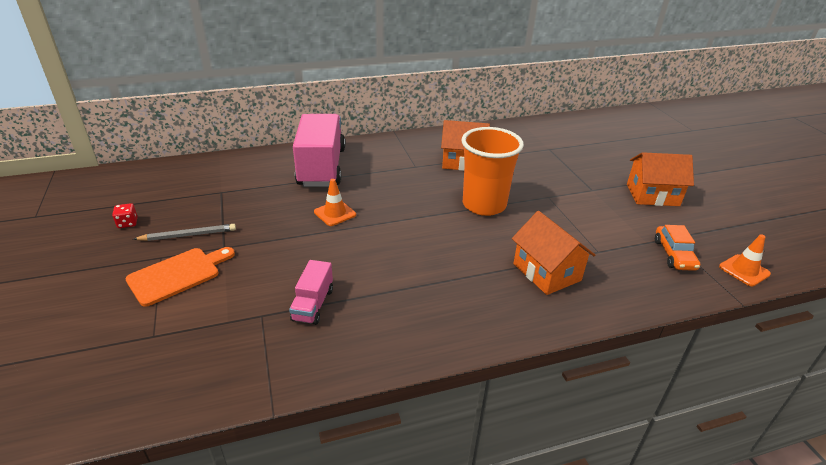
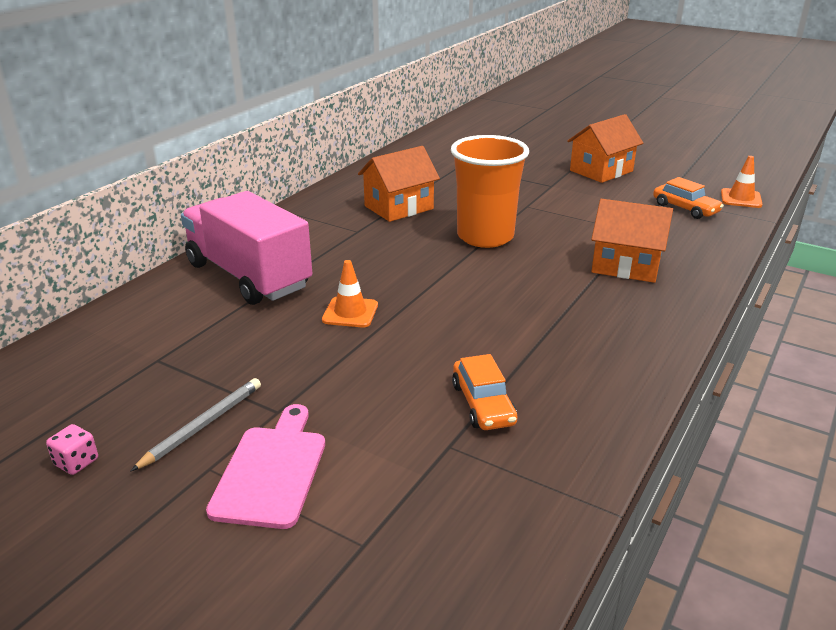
camera: 40 degrees left, 5 degrees down
red dice [112,203,138,228] -> pink dice [46,424,98,475]
orange cutting board [126,247,235,307] -> pink cutting board [206,404,325,529]
pink truck [289,260,333,325] -> orange car [452,354,517,430]

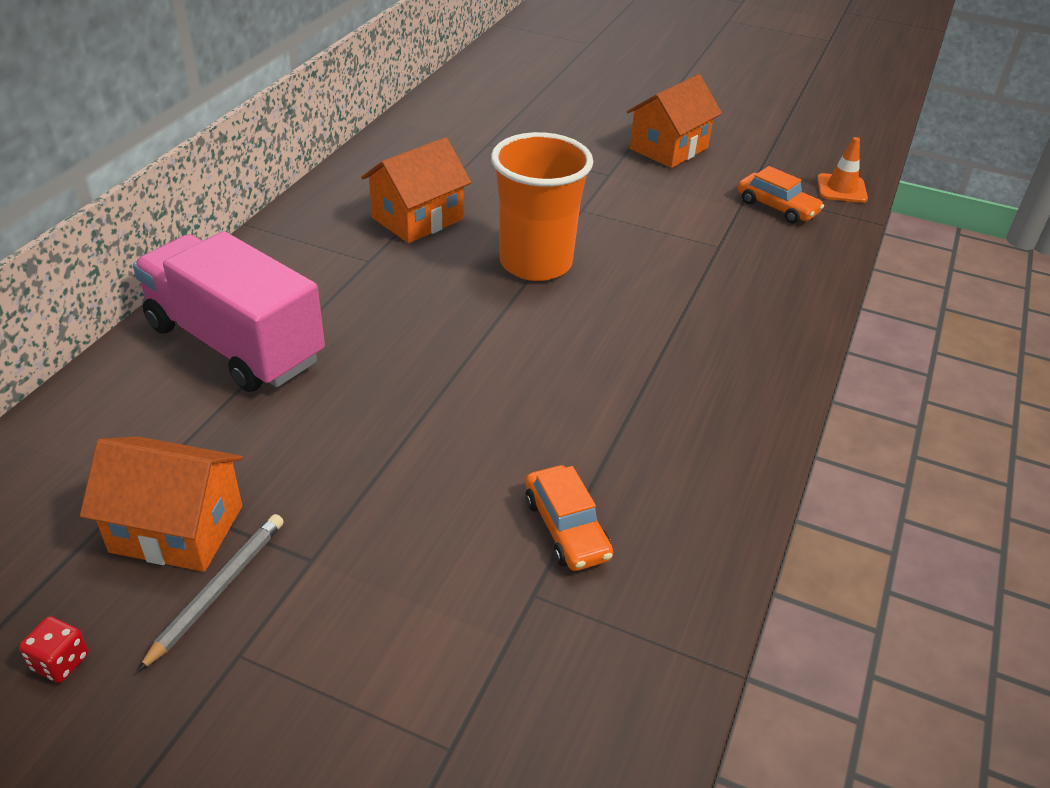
camera: 10 degrees left, 10 degrees up
pink dice [46,424,98,475] -> red dice [19,616,89,683]
pink cutting board [206,404,325,529] -> none
orange traffic cone [322,260,378,328] -> none
orange house [591,199,673,283] -> orange house moved to [80,436,243,572]

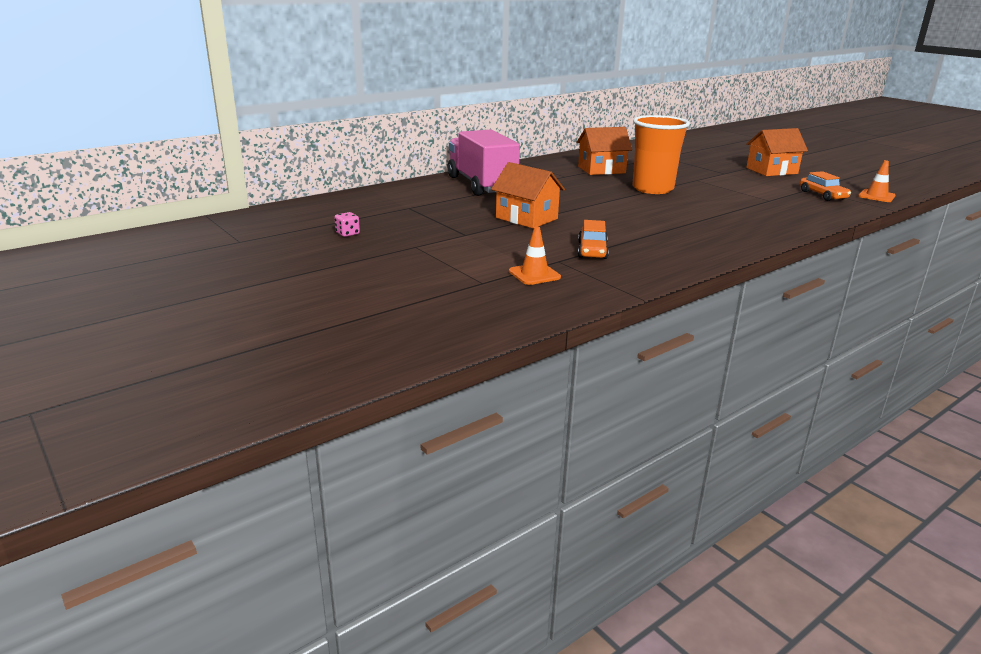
camera: 30 degrees right, 15 degrees down
red dice [19,616,89,683] -> pink dice [334,212,360,237]
orange house [80,436,243,572] -> orange house moved to [491,162,565,228]
grey pencil [137,514,284,672] -> none
none -> orange traffic cone [509,227,561,285]

